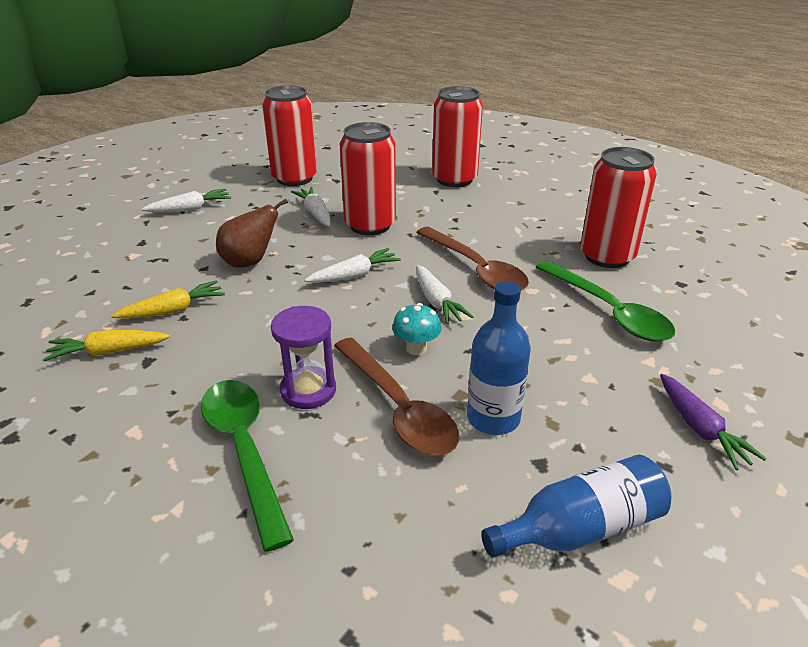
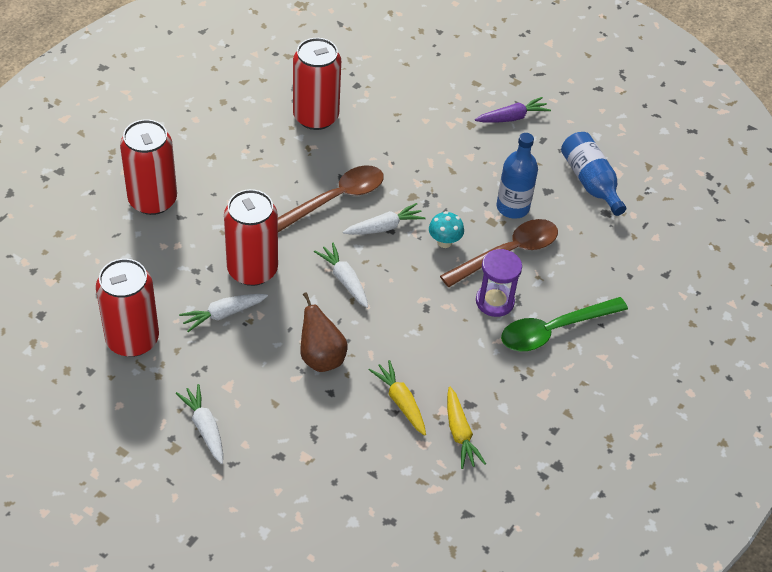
camera: 95 degrees left, 15 degrees up
green spoon [536,261,675,342] -> none

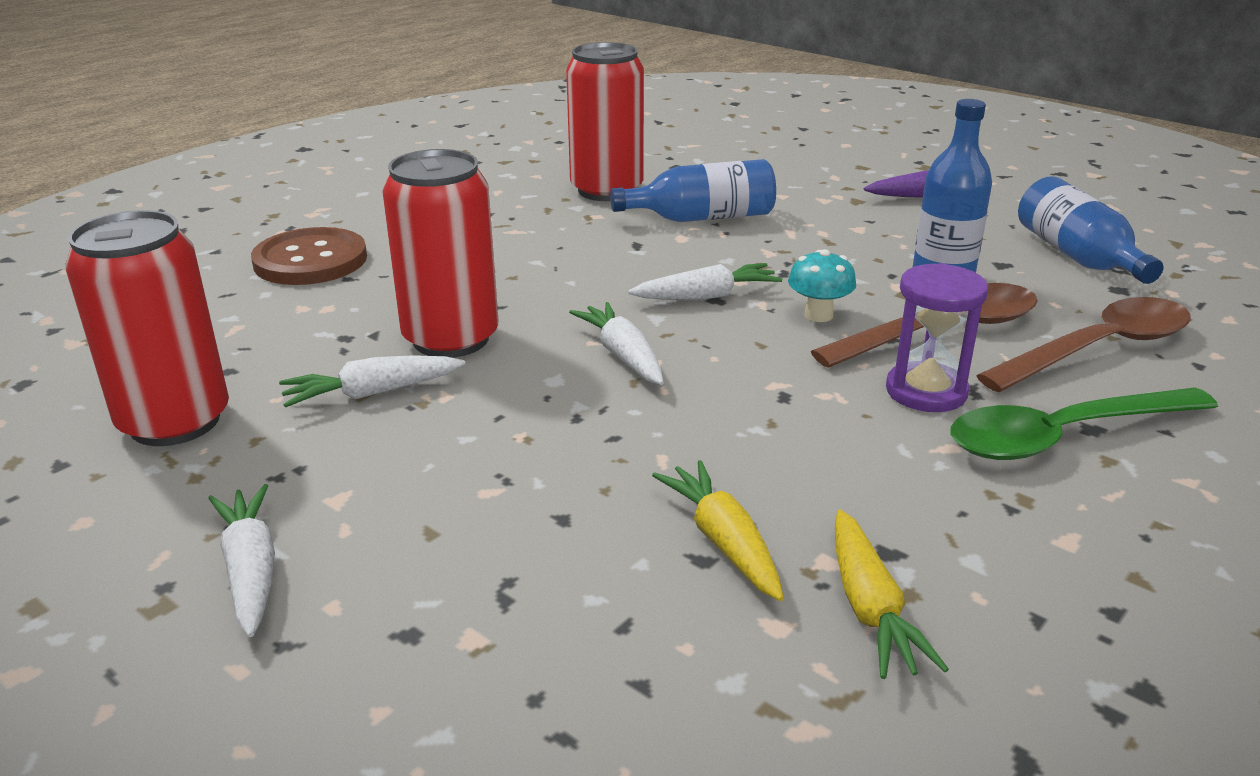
camera: 10 degrees right, 20 degrees down
red can [120,119,177,215] -> brown button [251,227,367,285]
brown spoon [278,166,384,232] -> brown spoon moved to [976,297,1191,392]
brown pear [300,292,347,372] -> none
none -> blue bottle [610,159,776,222]

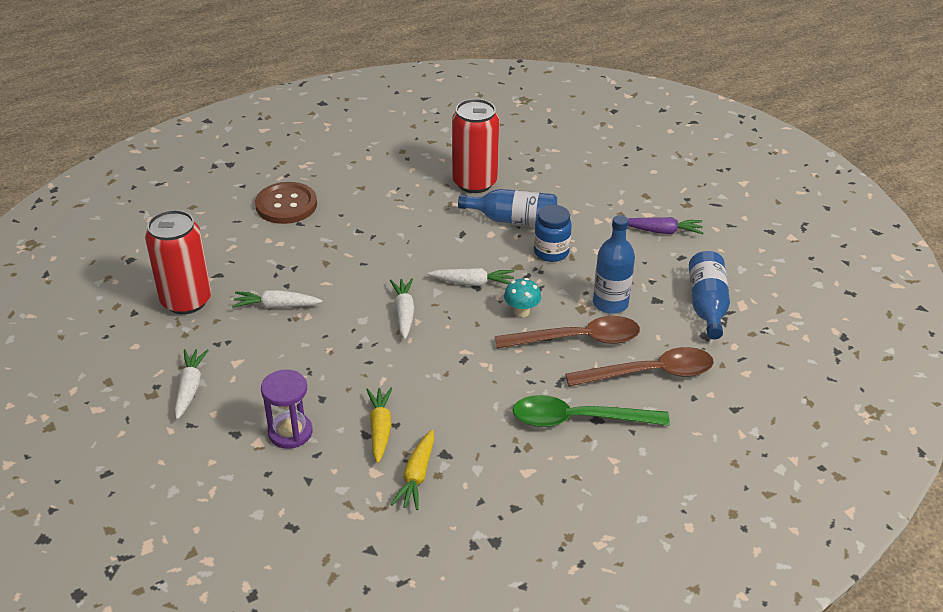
camera: 20 degrees right, 10 degrees up
red can [382,149,499,358] -> none
purple hourglass [886,263,988,412] -> purple hourglass moved to [261,369,312,449]
none -> blue jar [534,205,572,262]

